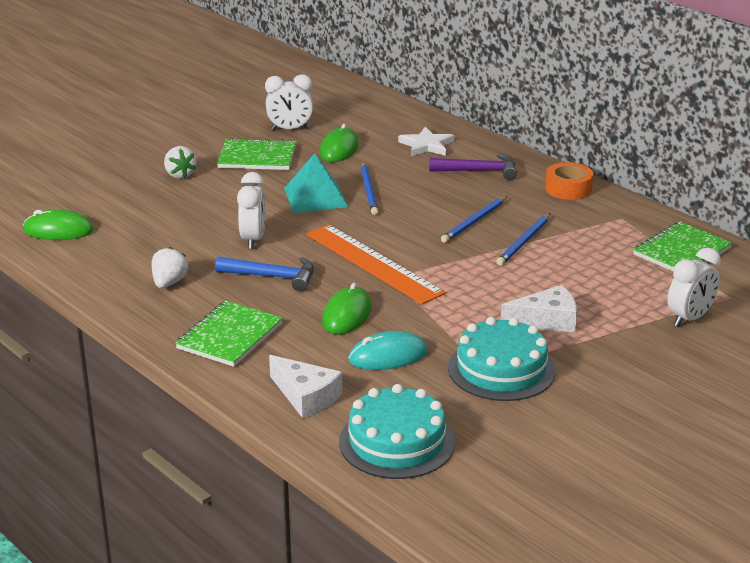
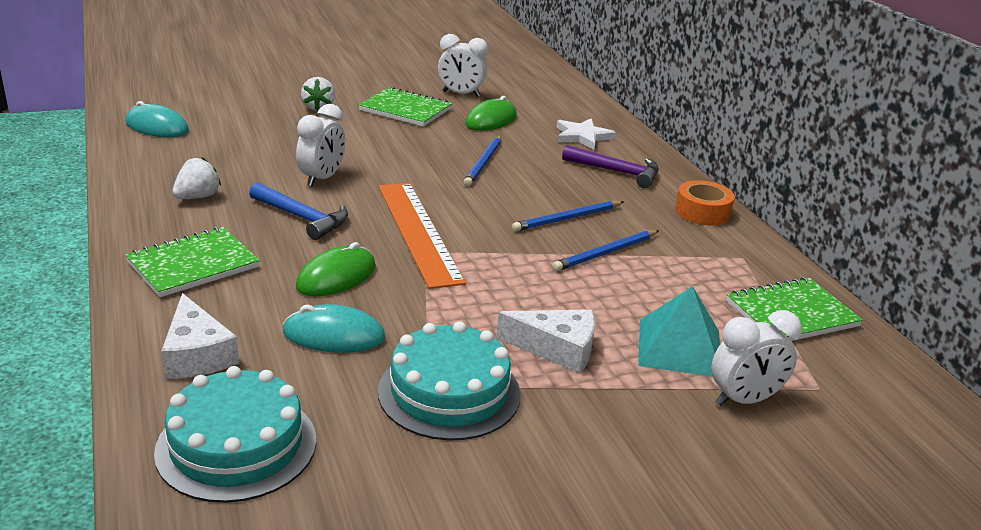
camera: 20 degrees right, 0 degrees up
green mouse [23,209,93,240] -> turquoise mouse [125,101,189,137]
turquoise pyramid [284,153,348,213] -> turquoise pyramid moved to [638,286,720,377]

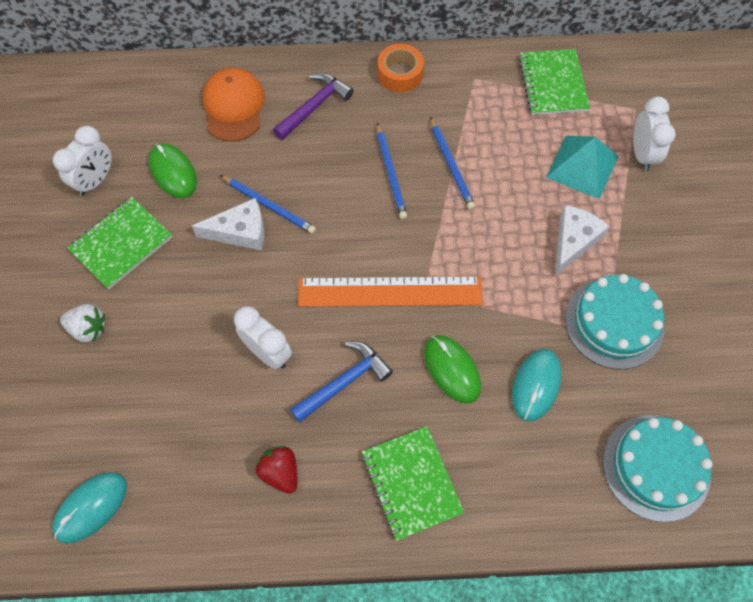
camera: 70 degrees left, 35 degrees up
white cheese [161,293,239,379] -> white cheese moved to [192,198,264,251]
white strawberry [172,157,221,199] -> red strawberry [256,446,297,494]
white star [556,118,616,150] -> orange cap [203,68,265,142]

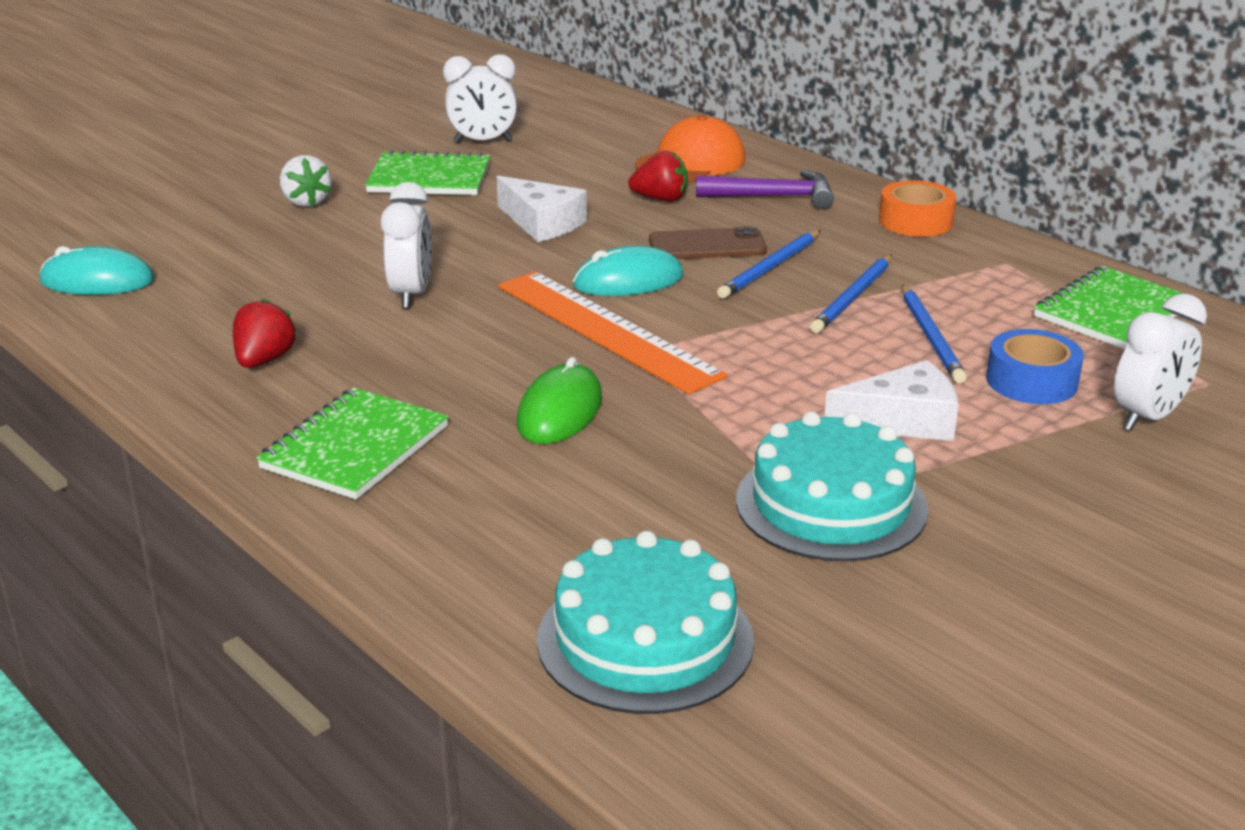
camera: 50 degrees right, 35 degrees down
green mouse [149,143,197,198] -> none
blue pencil [220,175,316,234] -> blue pencil moved to [902,285,967,383]
blue hammer [290,341,393,423] -> none
turquoise mouse [512,349,562,421] -> turquoise mouse moved to [573,246,684,296]
turquoise pyramid [546,136,619,199] -> blue tape [986,329,1084,404]
none -> red strawberry [628,151,688,202]
none -> brown phone [649,226,767,259]

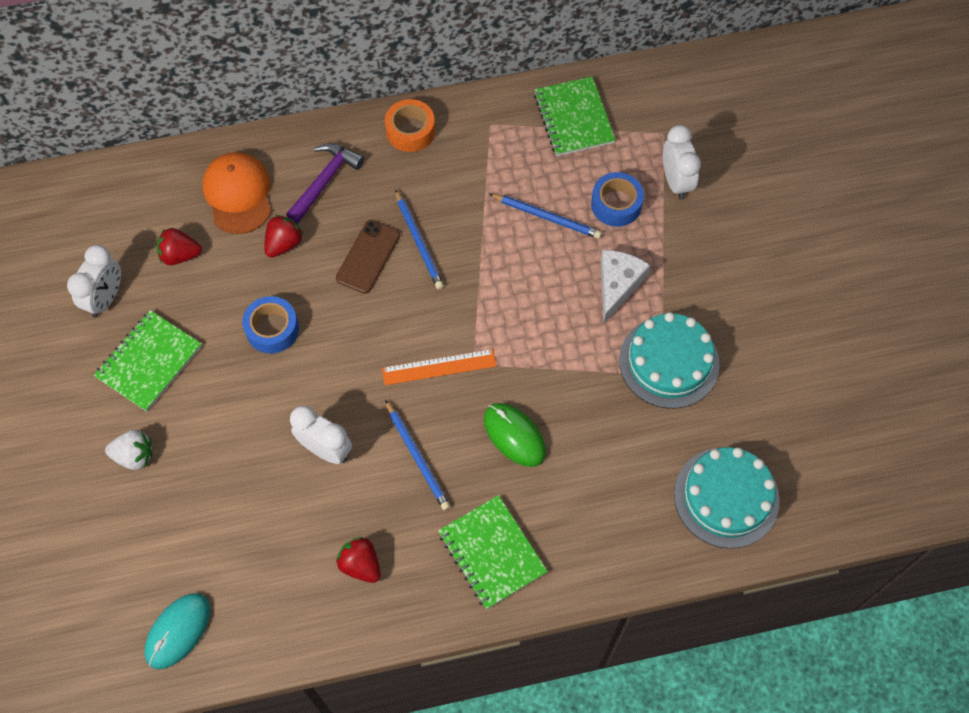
camera: 60 degrees left, 35 degrees up
white cheese [496,176,587,242] -> blue tape [242,296,299,354]
orange ruler [498,271,727,394] -> orange ruler [382,349,497,385], size x0.60
turquoise mouse [573,246,684,296] -> none
blue pencil [810,255,892,333] -> blue pencil moved to [385,400,450,511]
none -> red strawberry [156,228,202,265]

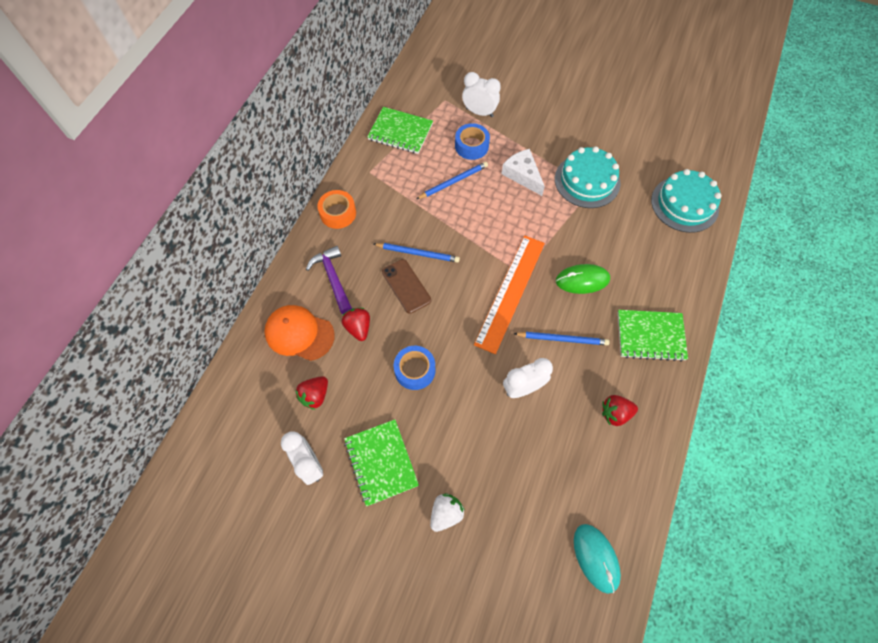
camera: 55 degrees left, 0 degrees up
orange ruler [382,349,497,385] -> orange ruler [474,235,545,354], size x1.67

